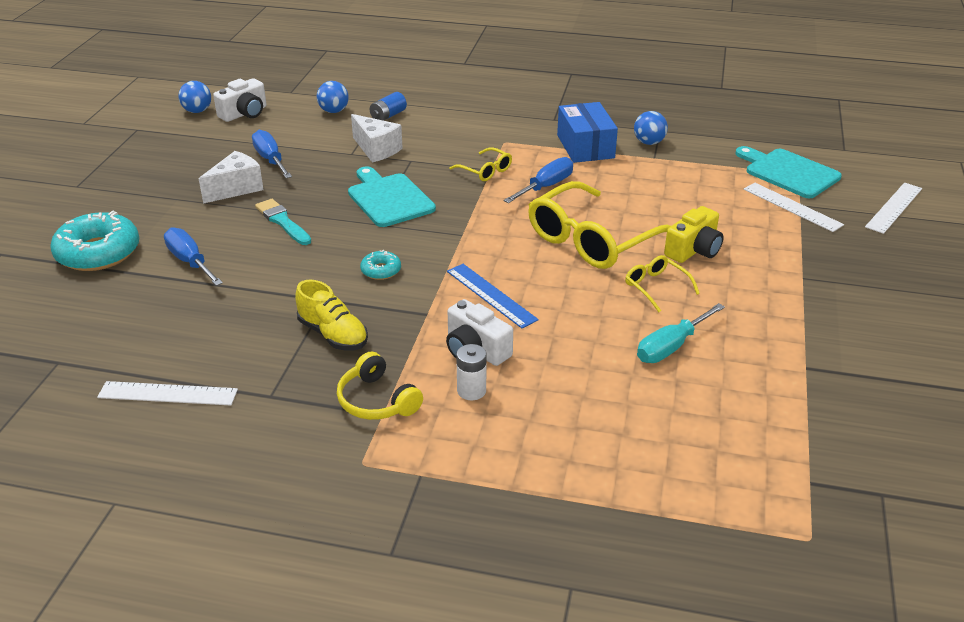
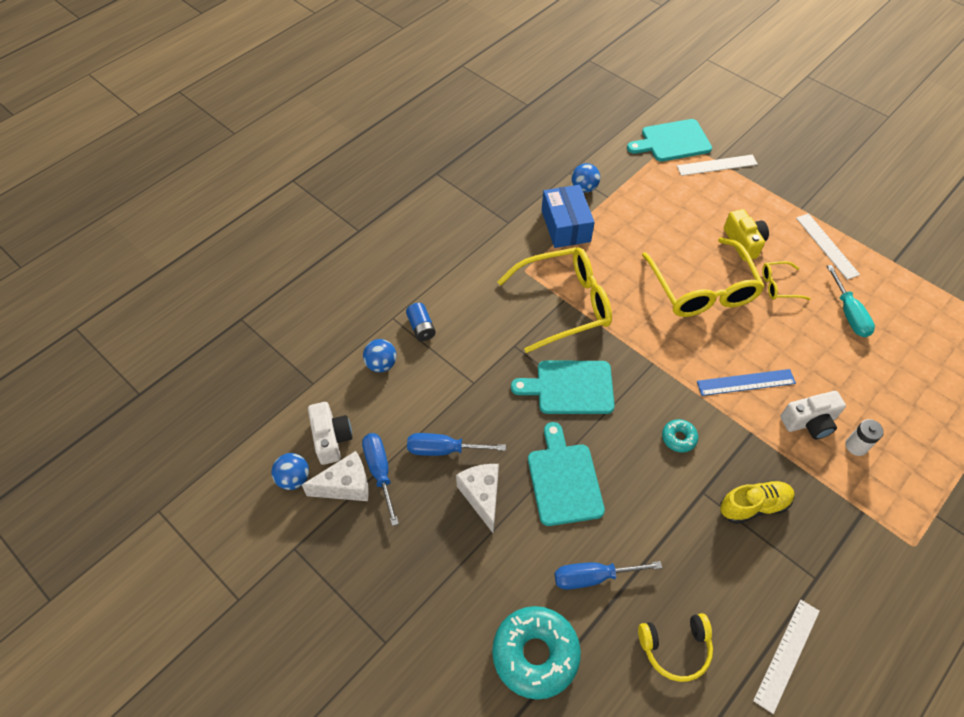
camera: 60 degrees left, 20 degrees up
turquoise brush [255,199,311,245] -> turquoise cutting board [528,422,605,526]
yellow headphones [337,352,423,420] -> yellow headphones moved to [638,613,713,682]
white cheese [351,114,403,162] -> white cheese moved to [302,451,369,501]
yellow glasses [449,147,512,181] -> yellow glasses [497,247,612,353], size x2.19
blue screwdriver [504,157,573,203] -> blue screwdriver moved to [362,433,399,526]
blue box [557,102,618,163] -> blue box turned 60 degrees clockwise [541,185,595,248]
white ruler [865,183,922,234] -> white ruler moved to [796,214,860,280]

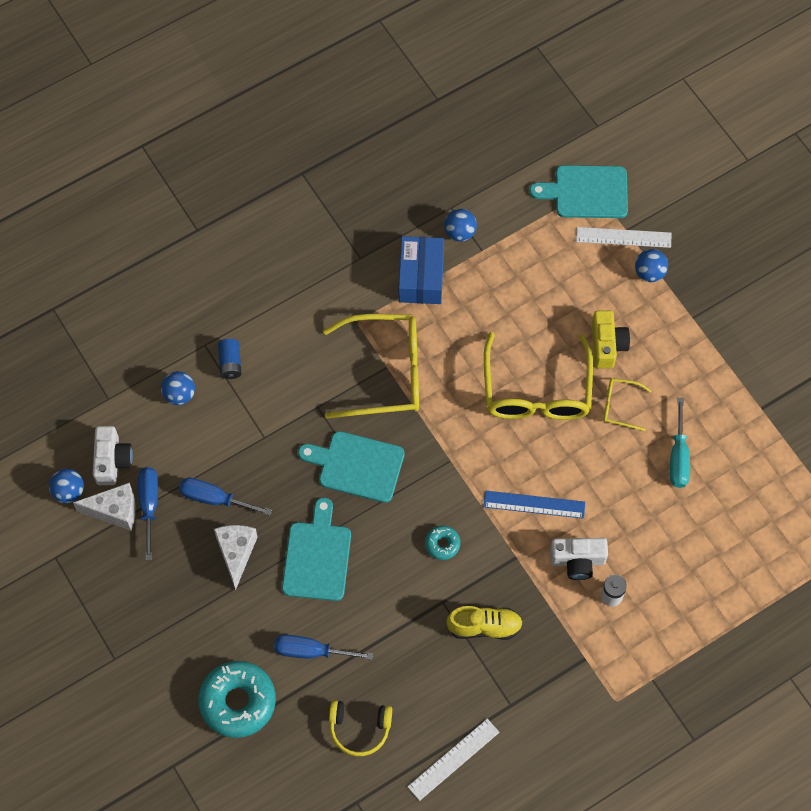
camera: 15 degrees right, 10 degrees up
white ruler [796,214,860,280] -> none
none -> blue ball [635,249,668,282]

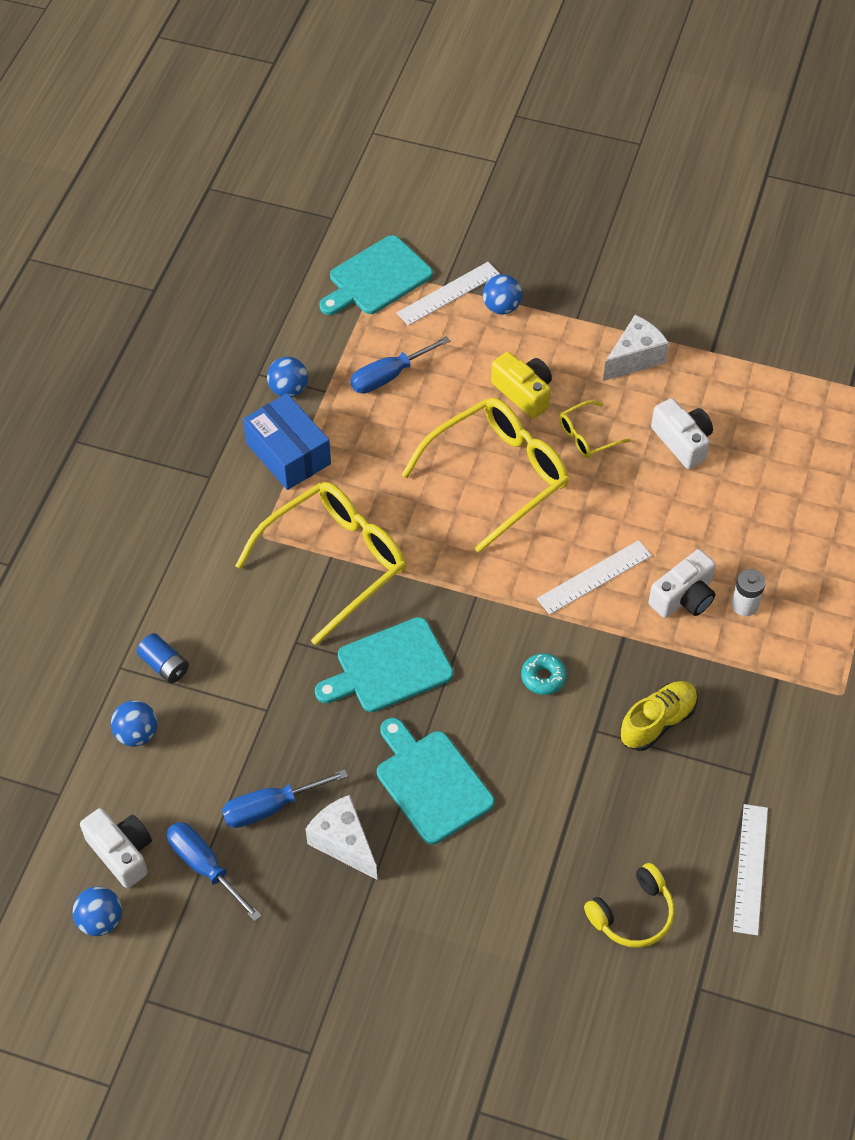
camera: 40 degrees left, 10 degrees down
white cheese [73,483,136,531] -> white cheese moved to [603,315,669,381]
turquoise donut [198,661,276,738] -> none
blue screwdriver [274,635,373,660] -> blue screwdriver moved to [350,336,450,394]
yellow glasses [484,332,593,420] -> yellow glasses turned 90 degrees counterclockwise [402,398,569,553]
blue ruler [484,491,585,519] -> white ruler [537,540,652,615]
turquoise screwdriver [670,397,690,488] -> white camera [651,398,713,469]

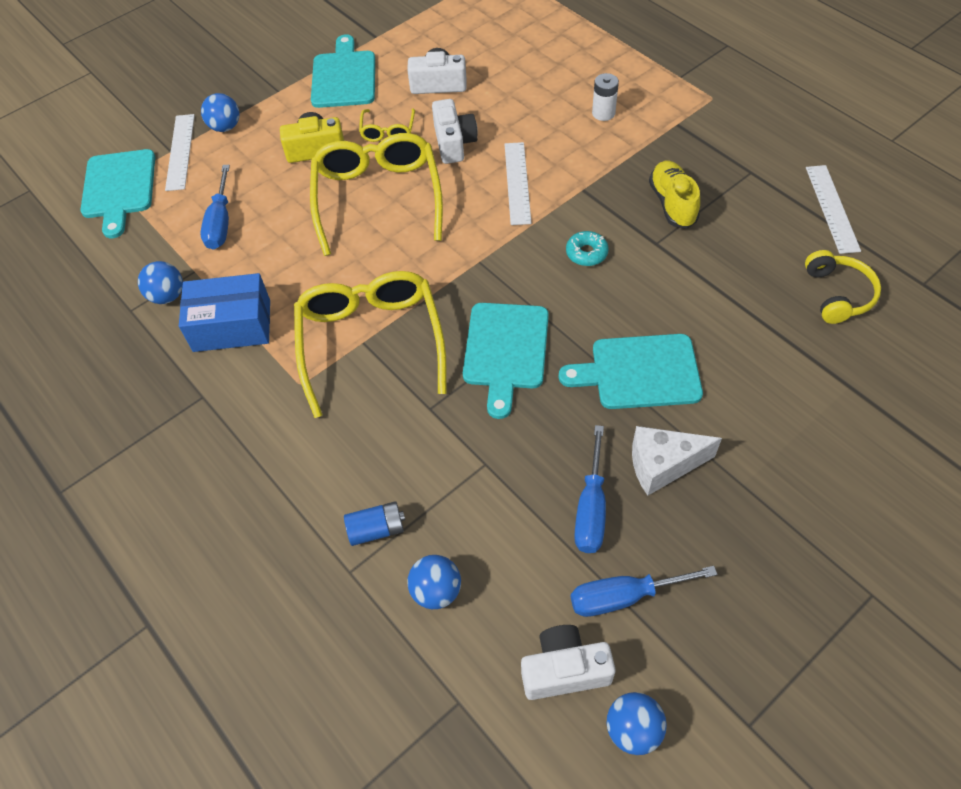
camera: 55 degrees left, 0 degrees up
white cheese [603,315,669,381] -> turquoise cutting board [311,34,375,108]
white camera [649,549,716,618] -> white camera moved to [432,99,478,164]
white ruler [733,804,768,936] -> white ruler turned 45 degrees clockwise [806,165,861,254]

